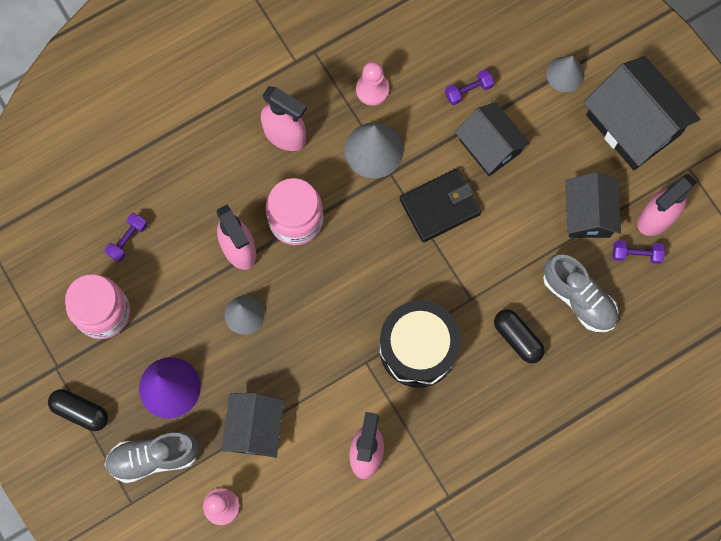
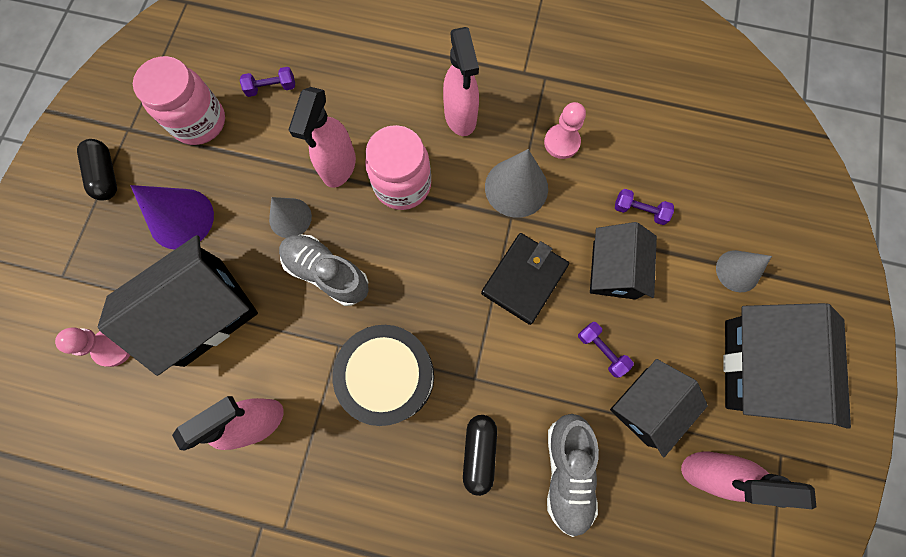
camera: 45 degrees right, 0 degrees up
grey shoe [105,432,199,483] -> grey shoe moved to [279,235,369,306]
black house [222,393,284,458] -> black house [98,235,258,376], size x1.54
black wallet [400,169,481,243] -> black wallet turned 75 degrees counterclockwise [481,233,569,325]
purple dumbbell [613,240,665,264] -> purple dumbbell moved to [578,322,634,378]

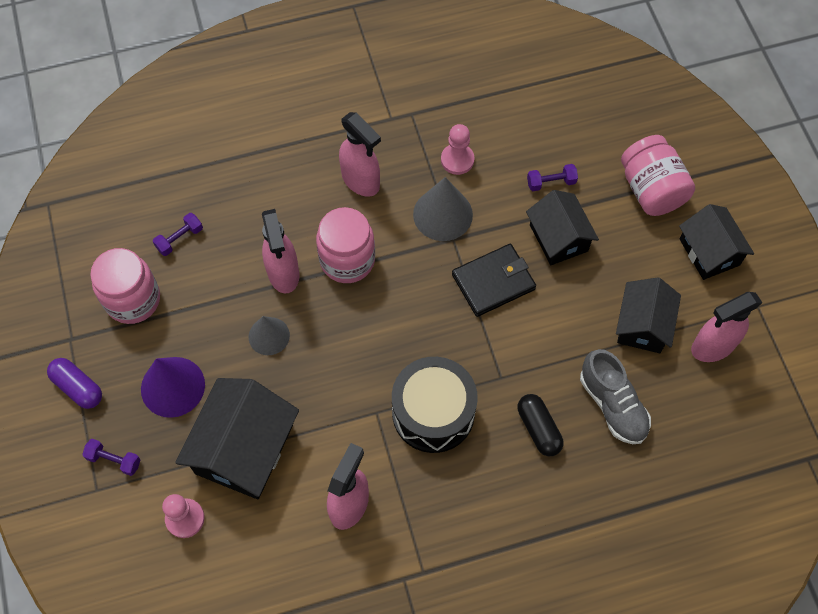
camera: 30 degrees left, 10 degrees down
black capsule [77,139,117,201] -> purple capsule [47,358,102,409]
grey shoe [279,235,369,306] -> none
black wallet [481,233,569,325] -> black wallet turned 60 degrees clockwise [452,244,536,317]
purple dumbbell [578,322,634,378] -> purple dumbbell moved to [82,439,141,476]
grey cone [716,250,772,292] -> pink jar [621,135,695,216]
black house [723,303,851,429] -> black house [679,204,754,280], size x0.65

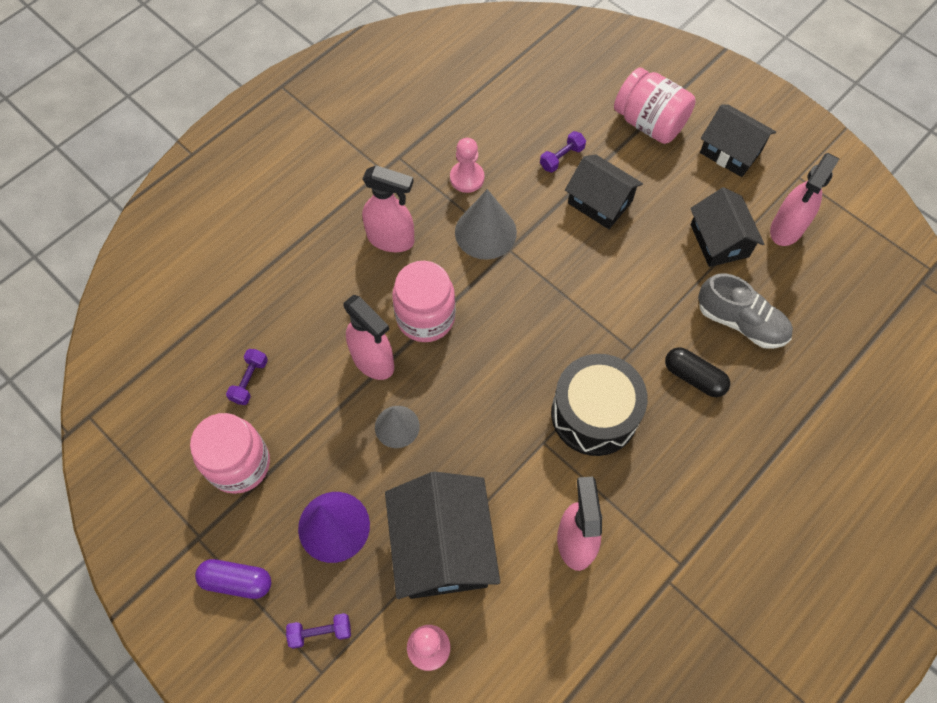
camera: 30 degrees left, 0 degrees up
black wallet [452,244,536,317] -> none

